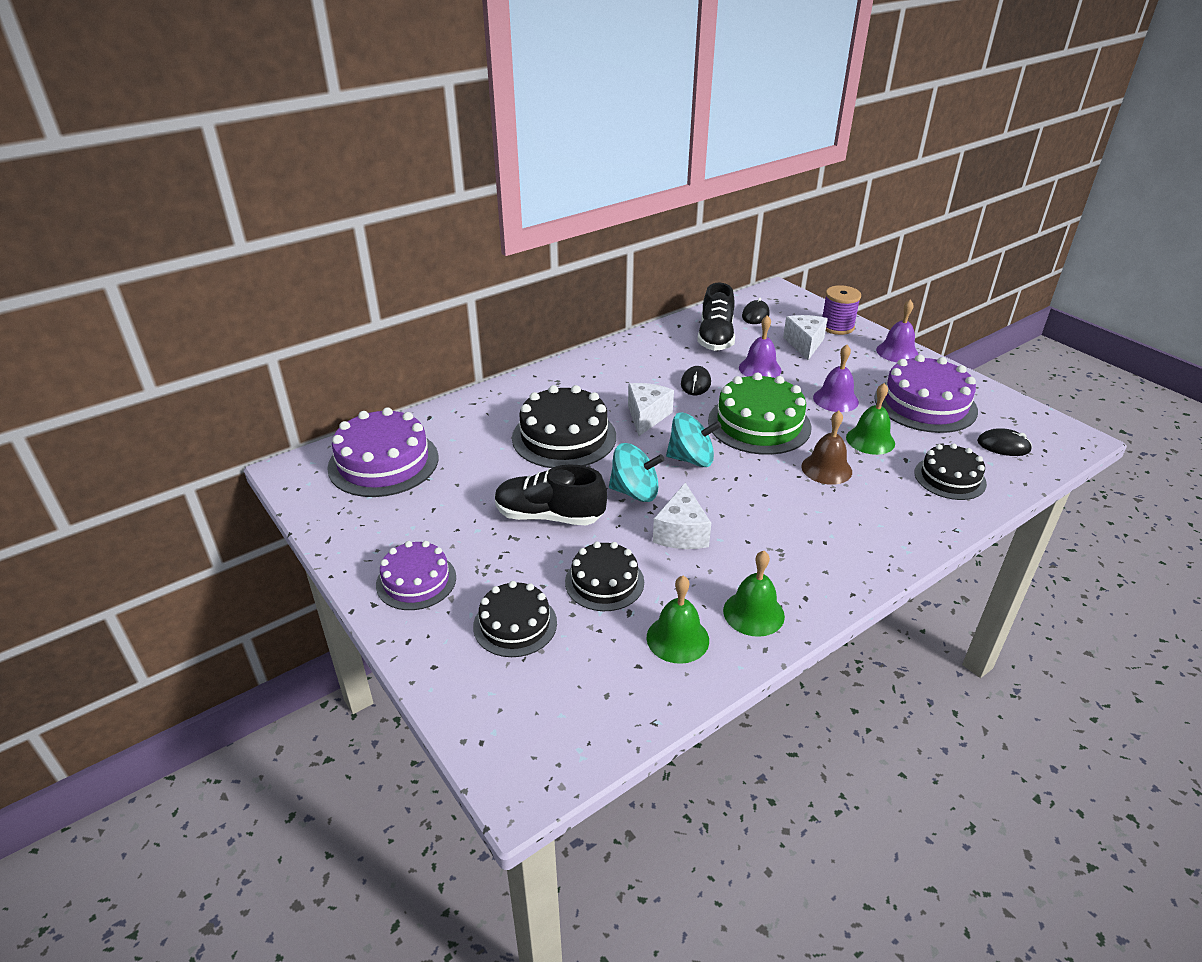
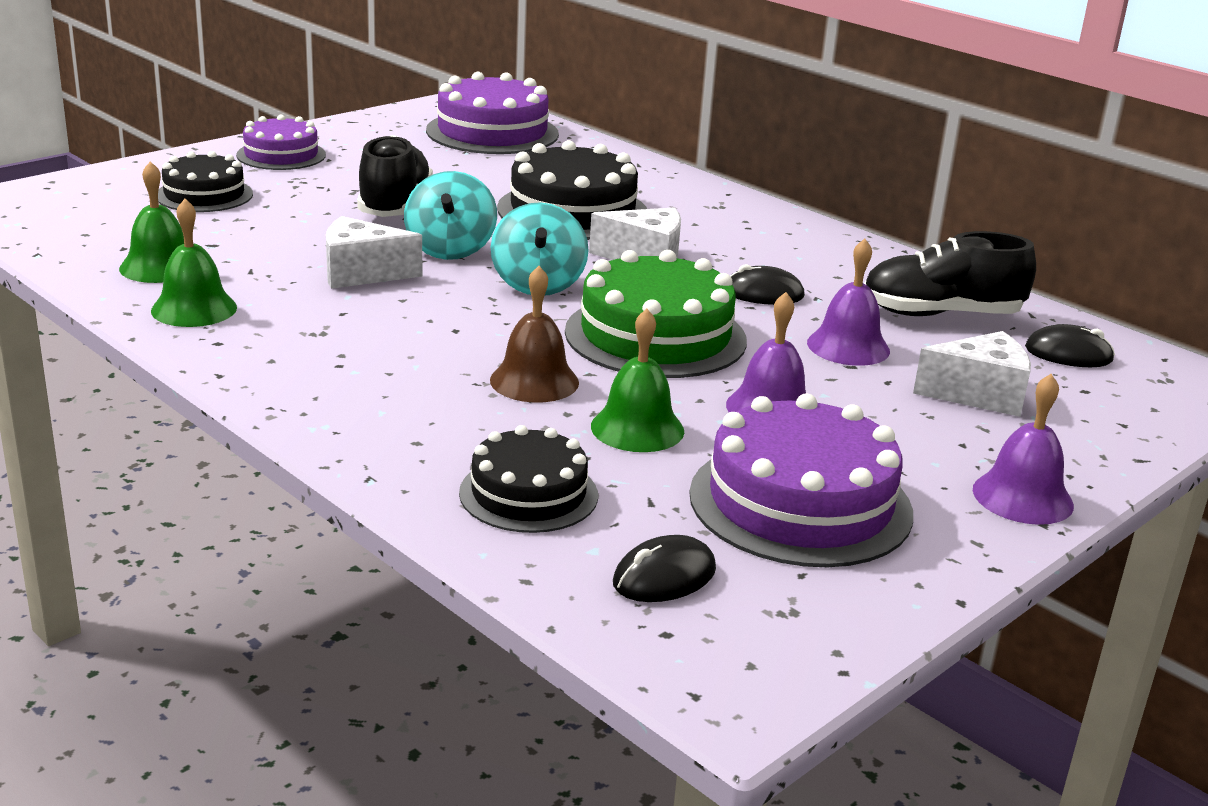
camera: 80 degrees right, 10 degrees down
black cake [565,542,644,611] -> none
purple spool [823,285,861,335] -> none
black mouse [977,428,1032,456] -> black mouse turned 45 degrees clockwise [613,535,716,602]

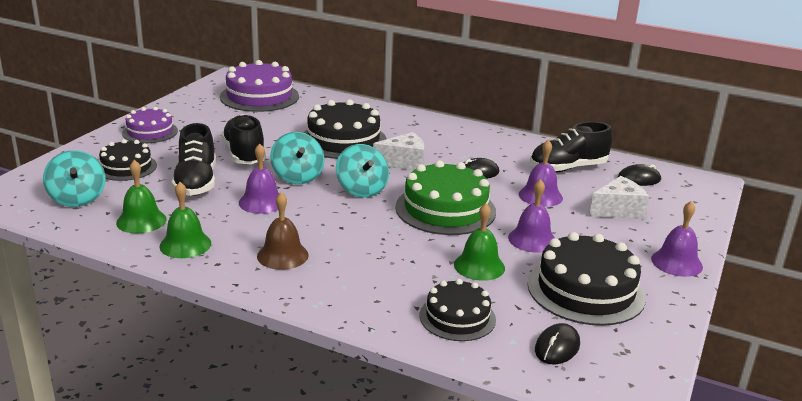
camera: 20 degrees left, 0 degrees up
white cheese [326,216,422,289] -> purple bell [239,143,279,214]
brown bell [490,266,579,403] -> brown bell moved to [257,192,309,270]
purple cake [689,393,913,567] -> black cake [527,232,646,326]
none -> turquoise spinning top [43,150,106,207]
none -> black shoe [172,123,216,196]

